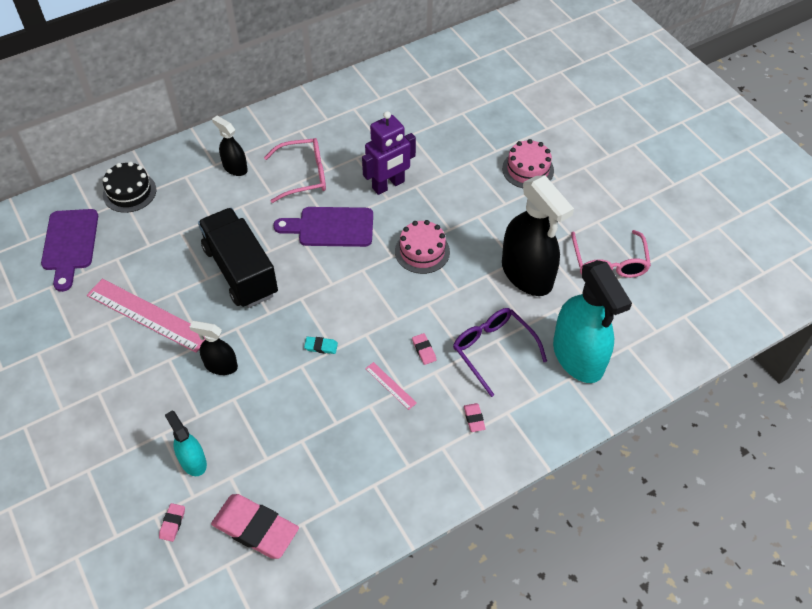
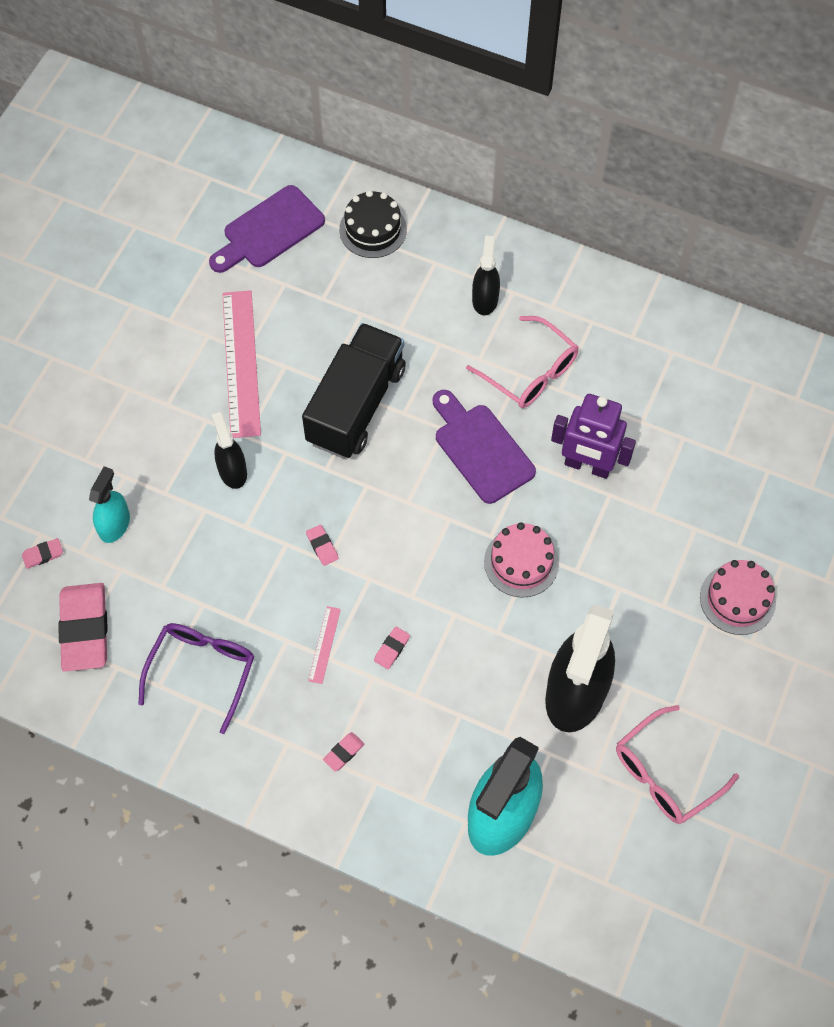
camera: 55 degrees right, 10 degrees up
turquoise eraser [304,337,338,354] -> pink eraser [306,524,339,566]
purple glasses [453,308,547,397] -> purple glasses moved to [138,623,254,734]

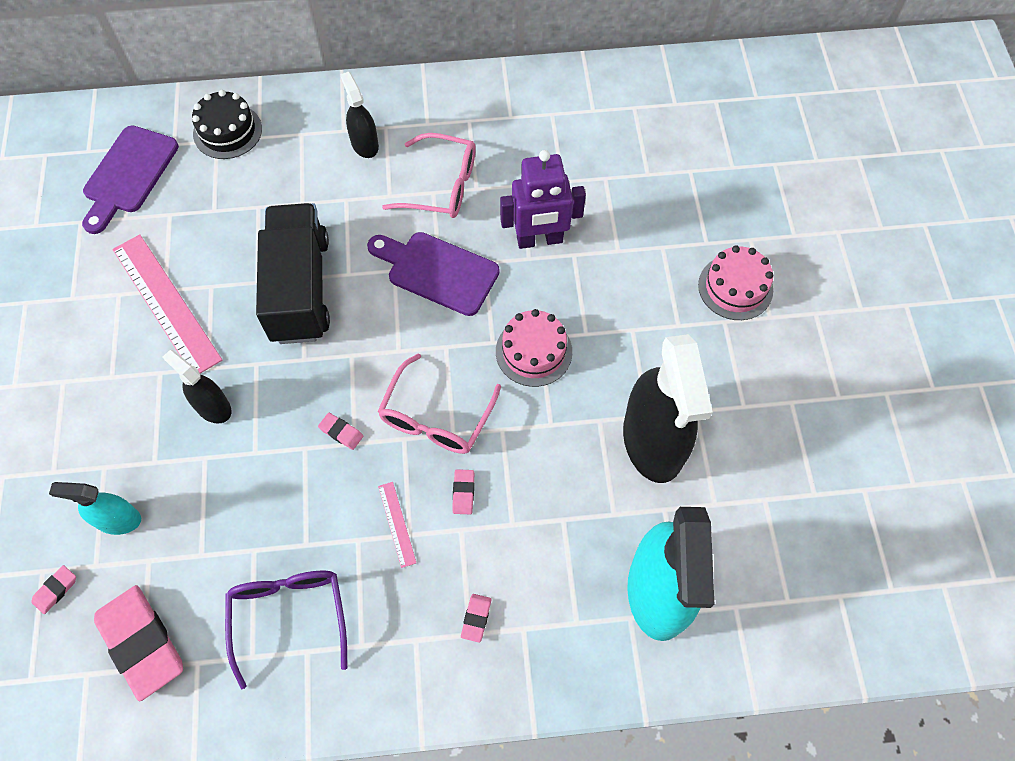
camera: 30 degrees left, 0 degrees up
turquoise spray bottle [89,466,130,543] -> turquoise spray bottle turned 75 degrees counterclockwise [49,482,141,535]
pink glasses [616,705,739,824] -> pink glasses moved to [378,353,501,454]

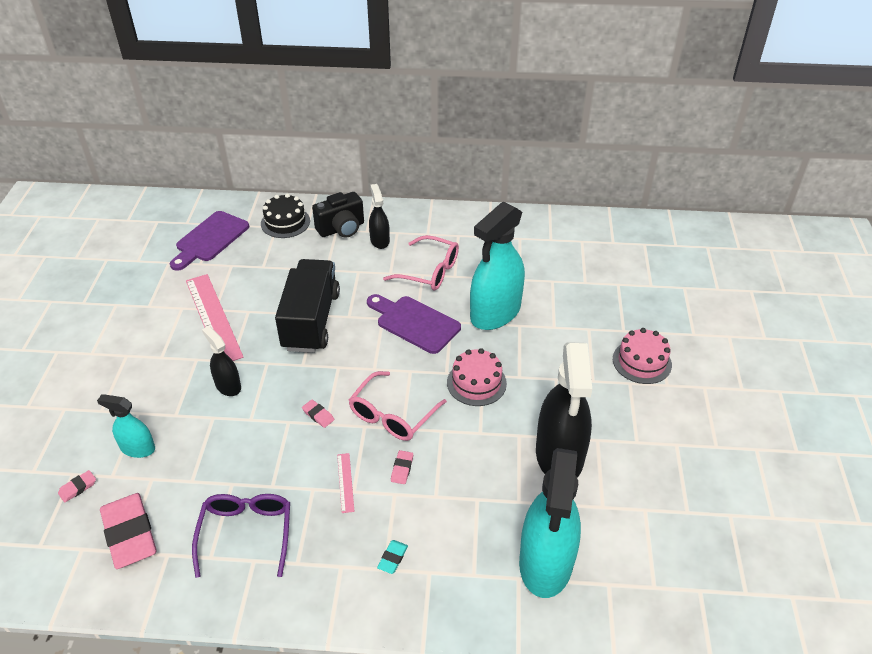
camera: 10 degrees right, 20 degrees down
pink eraser [461,594,491,642] -> turquoise eraser [377,540,408,574]
purple robot [500,150,586,249] -> turquoise spray bottle [470,201,525,330]
none -> black camera [312,192,364,238]

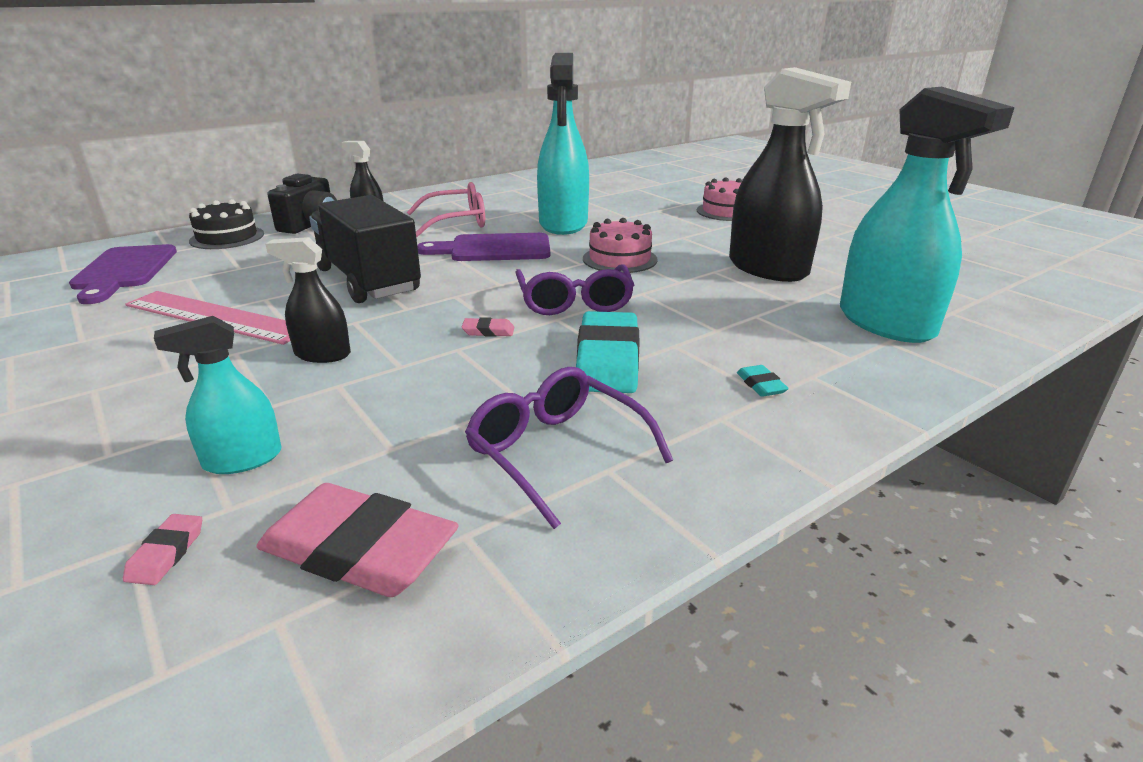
camera: 40 degrees left, 15 degrees down
pink ruler [337,453,354,513] -> turquoise eraser [576,311,640,393]
pink glasses [349,371,447,441] -> purple glasses [515,264,634,315]
pink eraser [391,450,413,484] -> none

